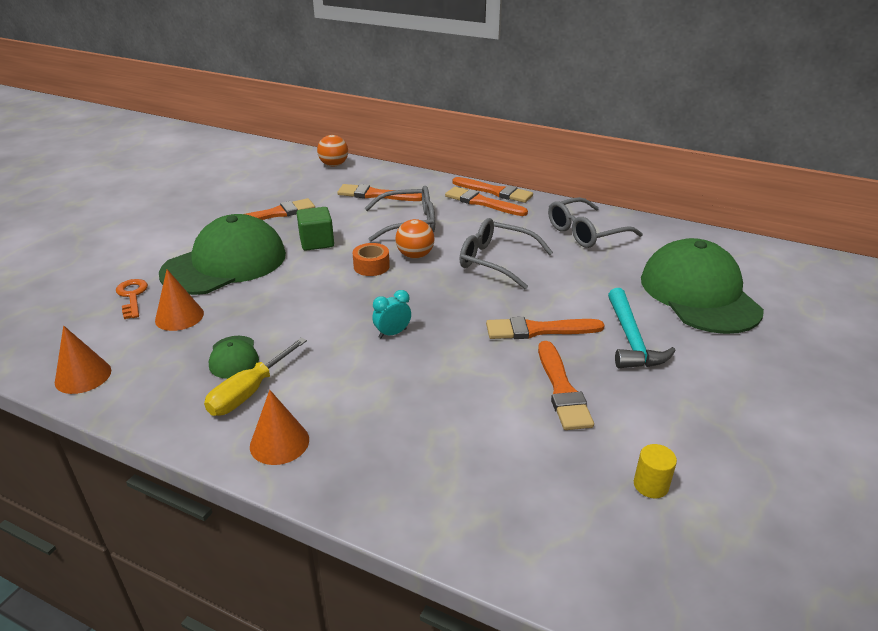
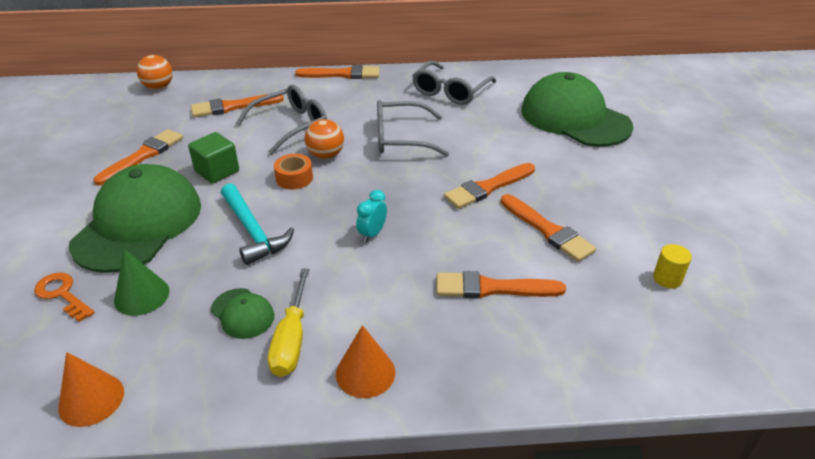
camera: 30 degrees left, 5 degrees up
orange cone [155,269,204,331] -> green cone [114,249,169,316]
orange brush [445,187,528,216] -> orange brush moved to [437,271,566,298]
turquoise hammer [608,288,676,368] -> turquoise hammer moved to [221,183,294,265]

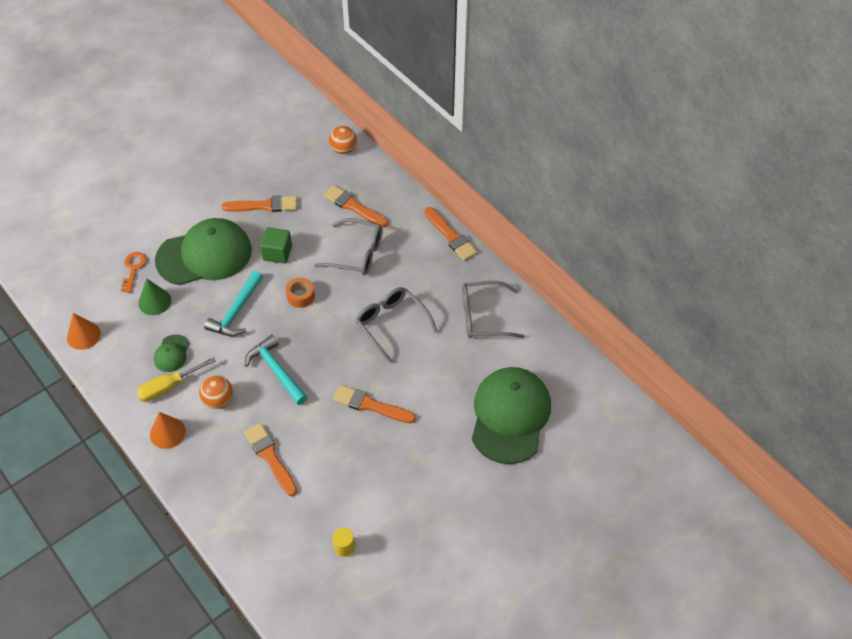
camera: 55 degrees right, 15 degrees up
orange ball [305,119,344,159] -> orange ball moved to [199,376,233,409]
turquoise clock [357,190,387,242] -> turquoise hammer [245,335,308,405]
orange brush [501,194,596,262] -> none

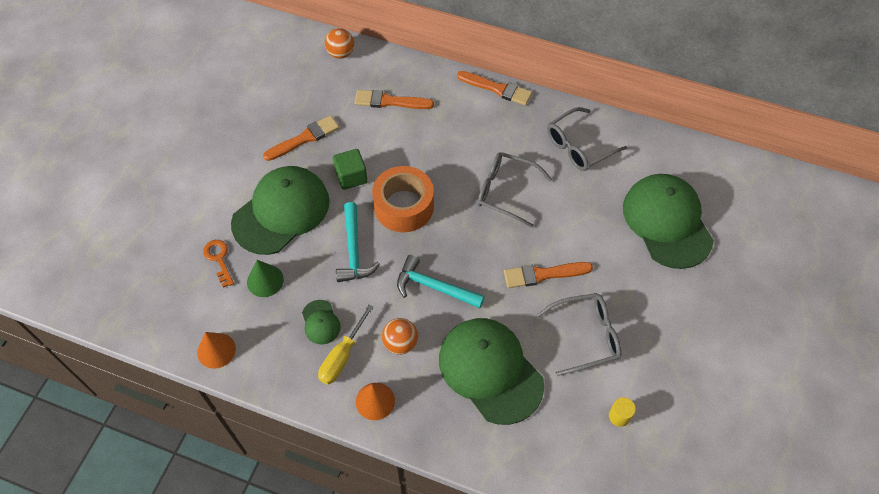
camera: 30 degrees left, 5 degrees up
orange brush [244,423,297,496] -> green cap [439,318,544,425]
orange tape [286,277,315,308] -> orange tape [372,166,434,232], size x2.02
grey glasses [314,218,383,275] -> grey glasses moved to [537,293,621,376]

